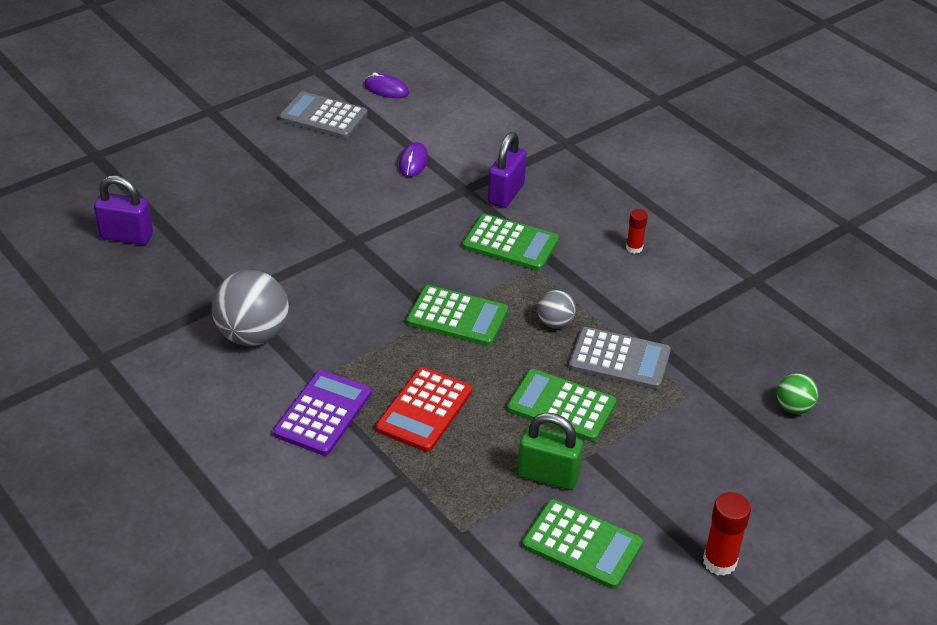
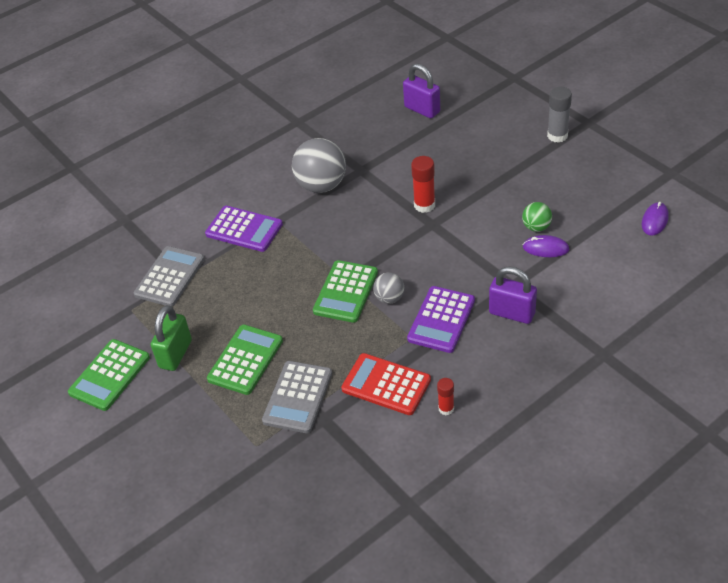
camera: 95 degrees right, 5 degrees up
purple padlock [94,176,153,245] -> purple padlock turned 60 degrees counterclockwise [403,63,440,118]
grey calculator [279,91,368,139] -> grey calculator moved to [134,246,205,306]
red calculator [376,367,472,452] -> red calculator moved to [341,353,431,415]
green calculator [462,214,559,271] -> purple calculator [407,286,475,353]
grey ball [537,290,576,329] -> grey ball moved to [373,272,404,304]
red glue stick [703,492,751,576] -> red glue stick moved to [411,156,435,213]
green ball [777,373,819,414] -> green ball moved to [522,202,552,232]
none -> grey glue stick [547,87,572,143]

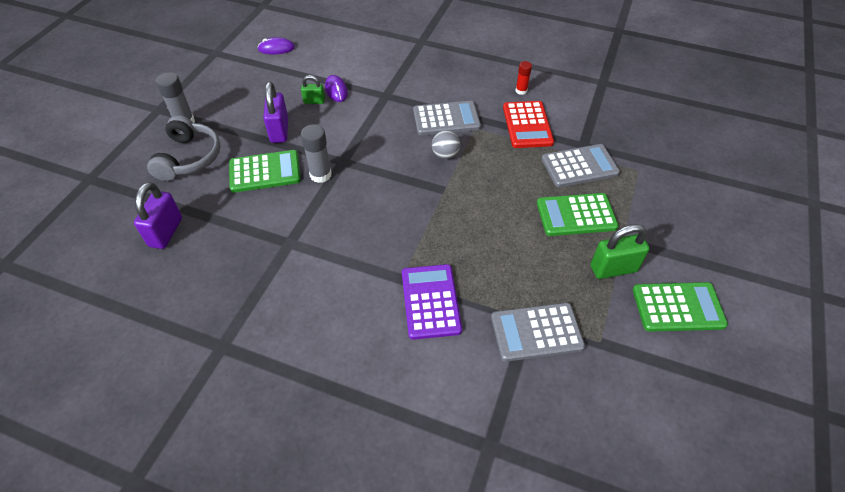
camera: 125 degrees left, 5 degrees up
grey ball [292,138,346,193] -> none
green calculator [313,260,378,323] -> green calculator moved to [229,150,301,193]
purple calculator [407,286,475,353] -> grey calculator [413,101,481,136]
red glue stick [411,156,435,213] -> grey glue stick [301,124,332,183]
purple padlock [489,266,537,324] -> purple padlock moved to [263,81,288,143]
green ball [522,202,552,232] -> green padlock [301,75,325,104]
none -> grey headphones [147,115,221,181]

